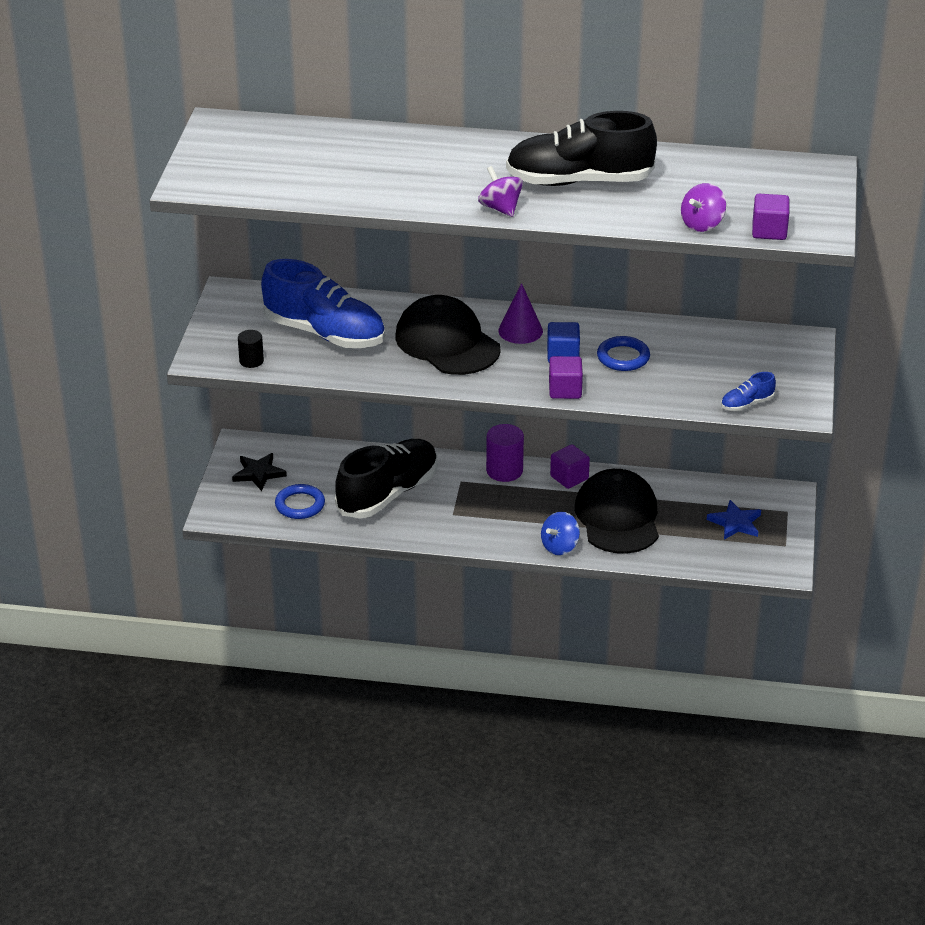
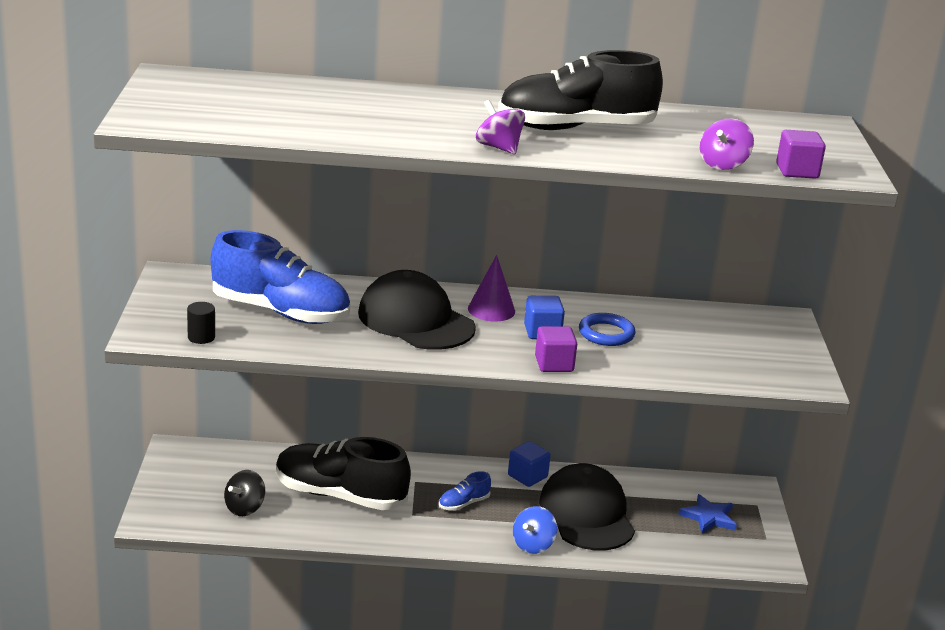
camera: 10 degrees left, 10 degrees down
black star [232,453,287,491] -> none
blue ring [275,484,325,519] -> black spinning top [224,470,265,516]
black shoe [335,439,437,518] -> black shoe turned 105 degrees counterclockwise [276,437,411,510]
purple cylinder [486,424,524,482] -> none
purple cube [550,444,590,489] -> blue cube [508,441,551,487]
blue shoe [721,372,776,411] -> blue shoe moved to [439,471,491,511]

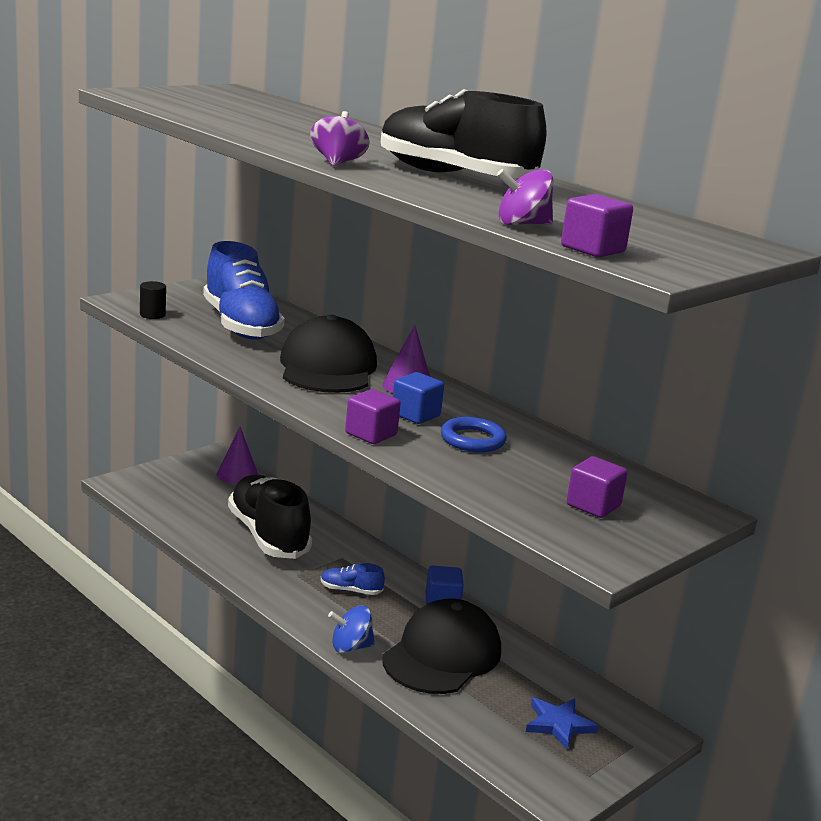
camera: 45 degrees right, 5 degrees down
black spinning top [224,470,265,516] -> none
none -> purple cone [217,427,258,484]
none -> purple cube [567,456,628,518]

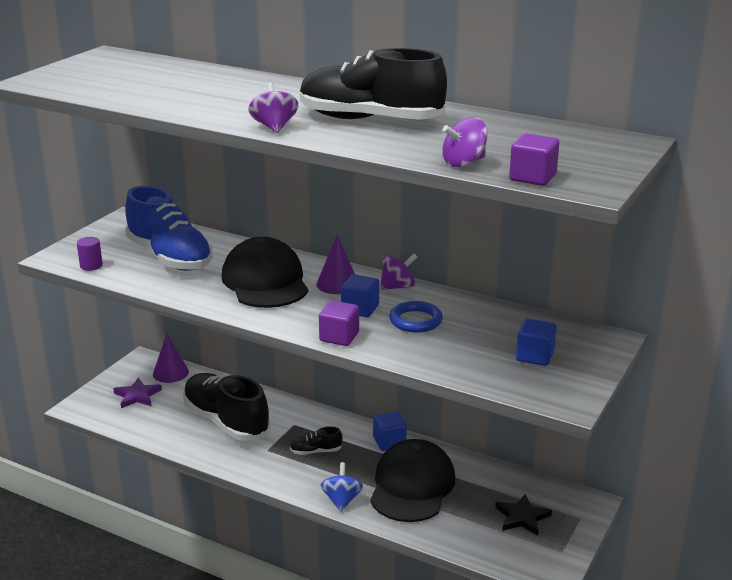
camera: 15 degrees left, 5 degrees up
black cylinder [140,281,166,319] -> purple cylinder [77,237,103,271]
blue shoe [321,563,385,595] -> black shoe [290,426,343,455]
blue spinning top [328,606,375,653] -> blue spinning top turned 120 degrees clockwise [320,462,363,512]
blue star [526,698,598,750] -> black star [495,494,552,536]
purple cube [567,456,628,518] -> blue cube [516,319,557,366]
none -> purple star [113,378,162,408]
none -> purple spinning top [380,253,418,290]

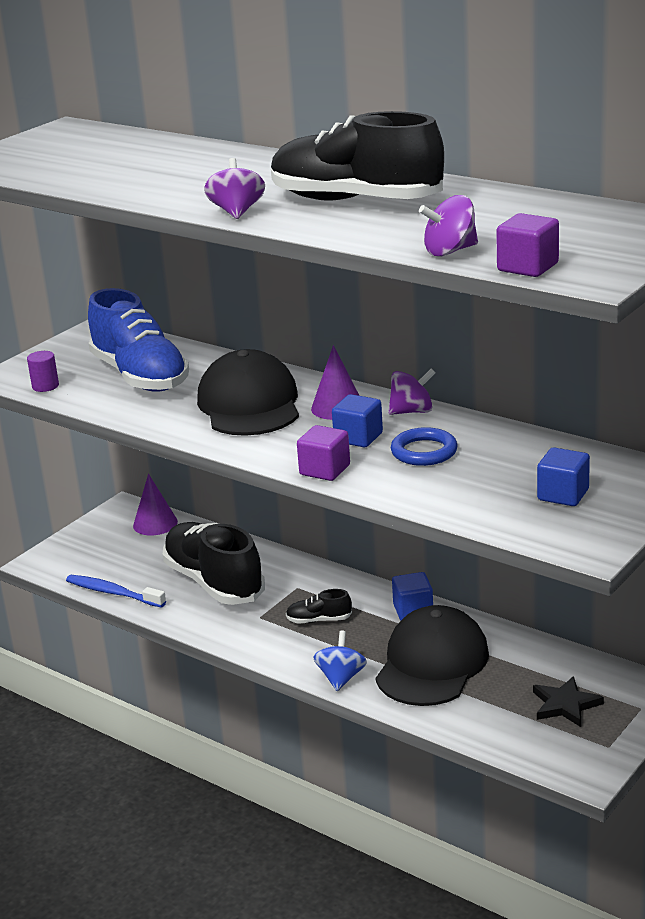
camera: 10 degrees right, 0 degrees up
purple star [113,378,162,408] -> none
none -> blue toothbrush [66,575,166,607]

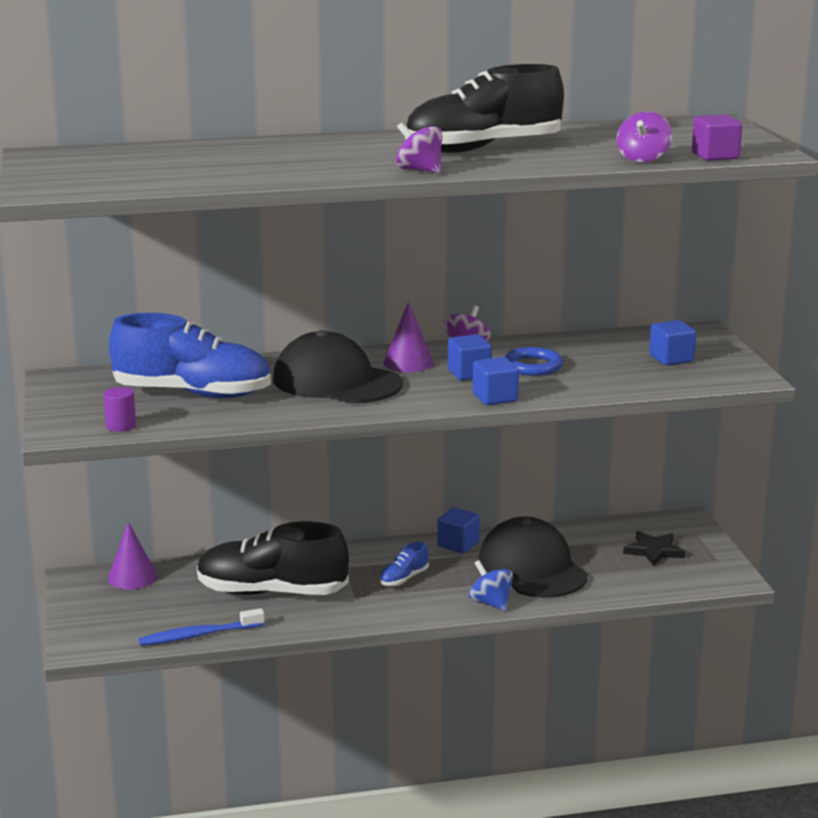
camera: 50 degrees left, 5 degrees down
black shoe [286,589,352,623] -> blue shoe [380,542,429,586]
purple cube [297,425,350,481] -> blue cube [473,357,519,405]

